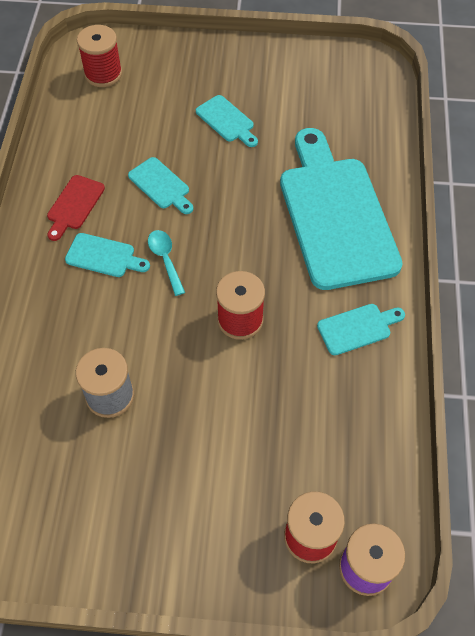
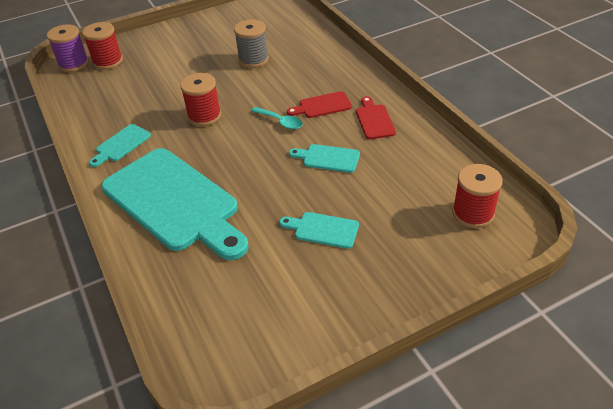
camera: 150 degrees right, 15 degrees down
turquoise cutting board [65,233,150,277] -> red cutting board [287,91,352,118]

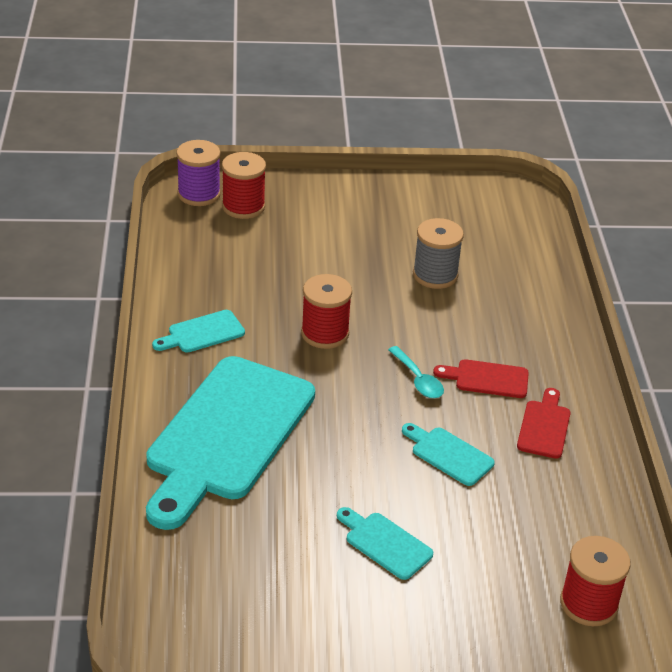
camera: 20 degrees right, 5 degrees down
turquoise cutting board [101,148,249,260] -> turquoise cutting board turned 45 degrees clockwise [146,356,315,530]

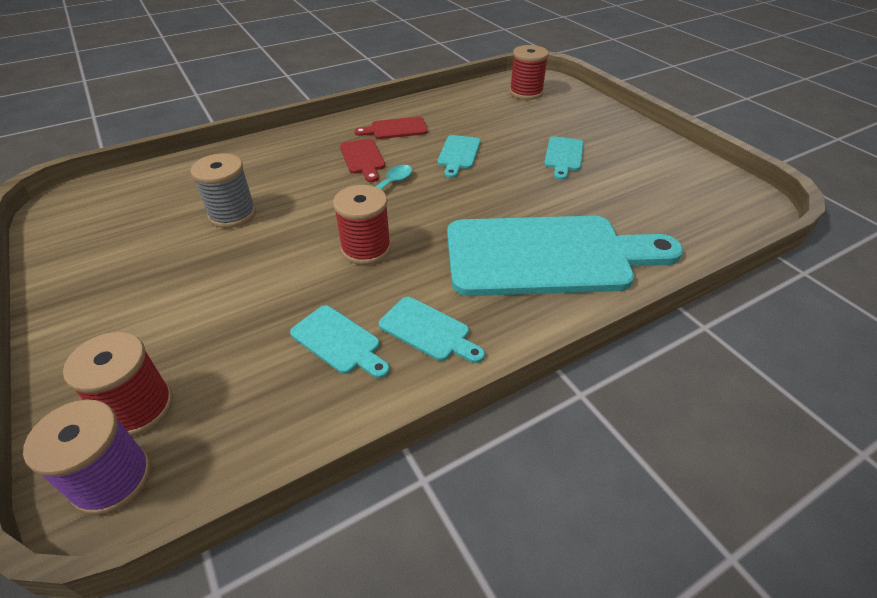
camera: 115 degrees left, 5 degrees up
none -> turquoise cutting board [290,305,390,378]

